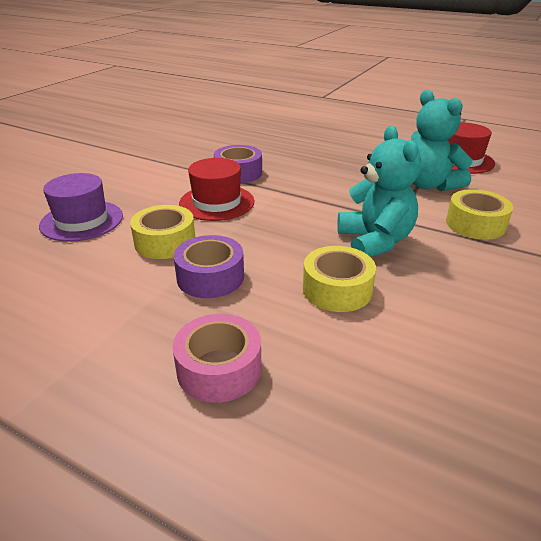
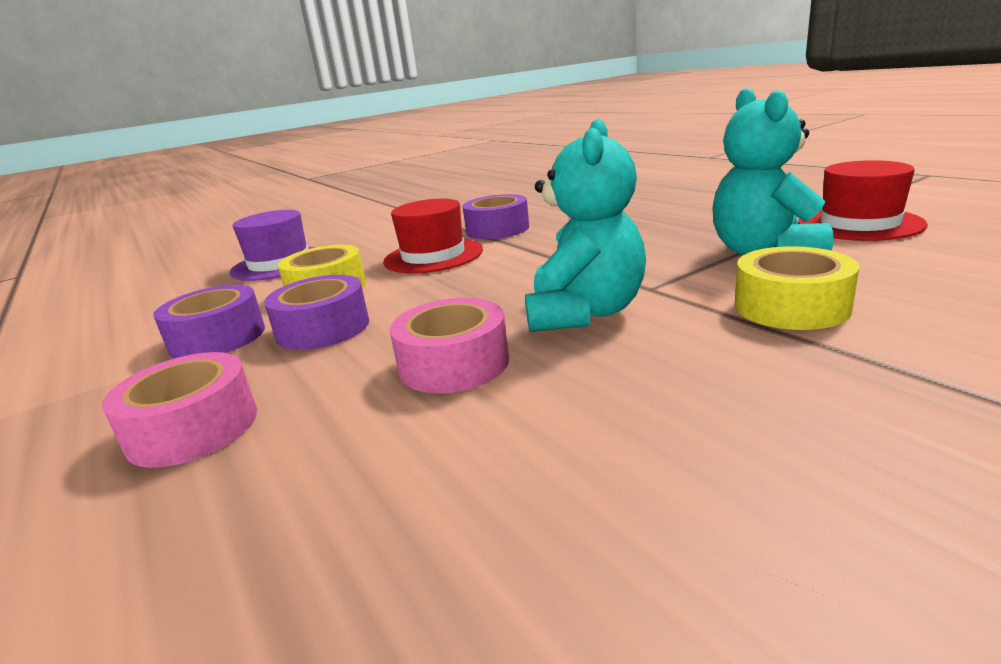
camera: 30 degrees right, 10 degrees down
yellow tape [303,246,376,312] -> pink tape [390,298,509,393]
none -> purple tape [153,285,265,358]

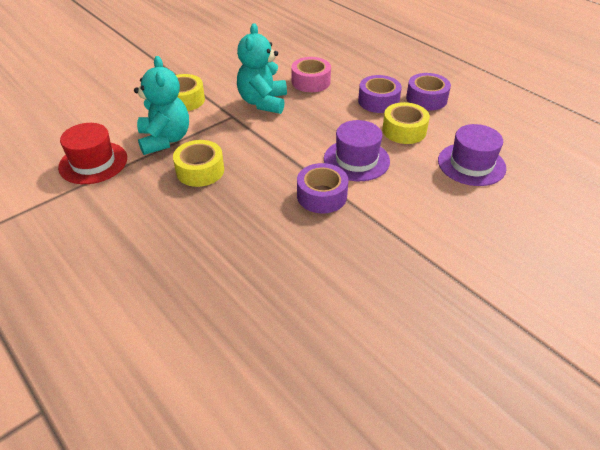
camera: 170 degrees right, 20 degrees up
pink tape [102,352,257,468] -> none
red hat [383,199,483,273] -> purple hat [324,120,390,181]
none -> yellow tape [173,140,224,187]

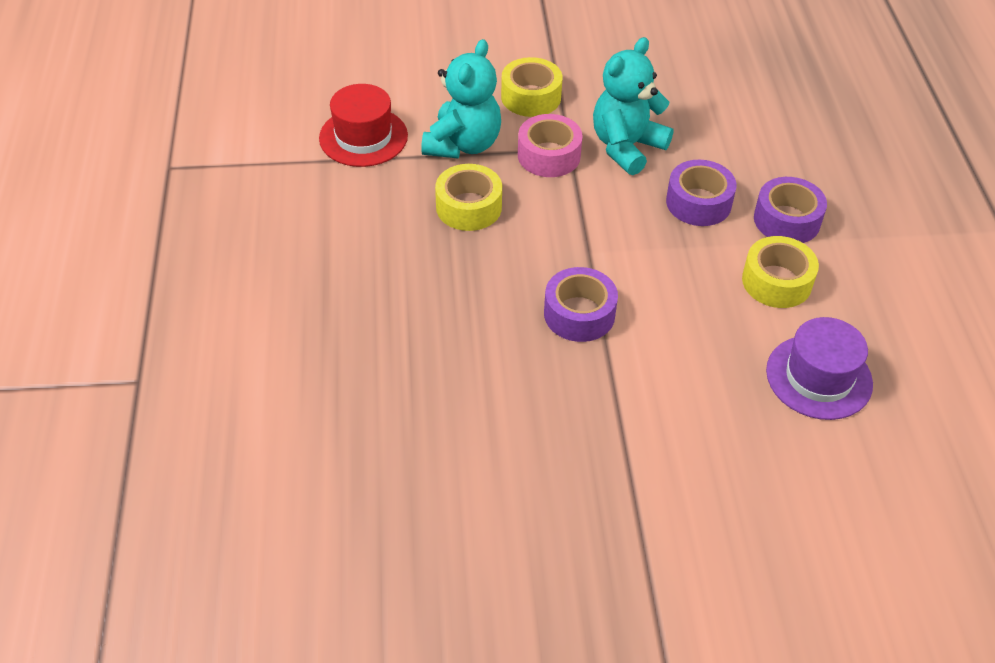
camera: 35 degrees right, 5 degrees up
pink tape [291,57,331,92] -> pink tape moved to [518,114,583,177]
purple hat [324,120,390,181] -> none
purple tape [406,73,451,111] -> purple tape moved to [666,160,737,226]

